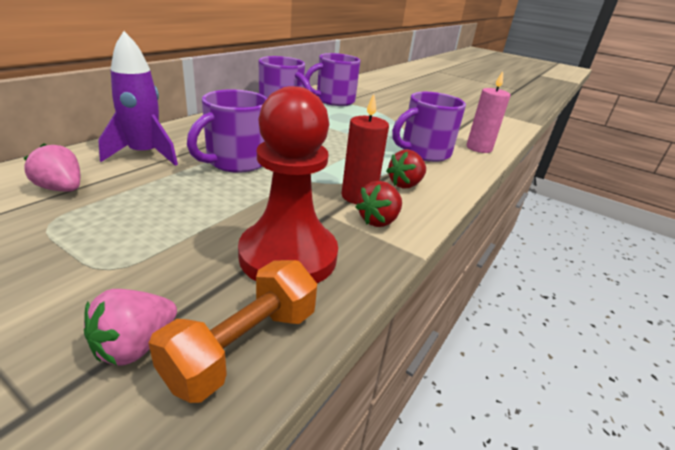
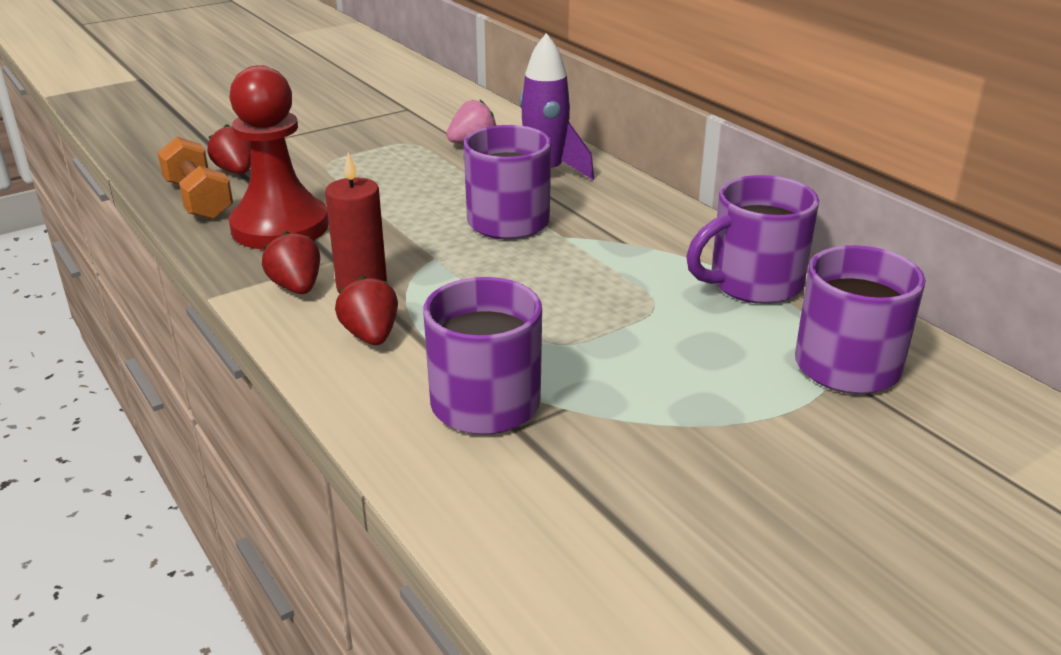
camera: 115 degrees right, 0 degrees up
pink strawberry [84,289,177,366] -> red strawberry [207,124,251,174]
pink candle [467,71,510,153] -> none

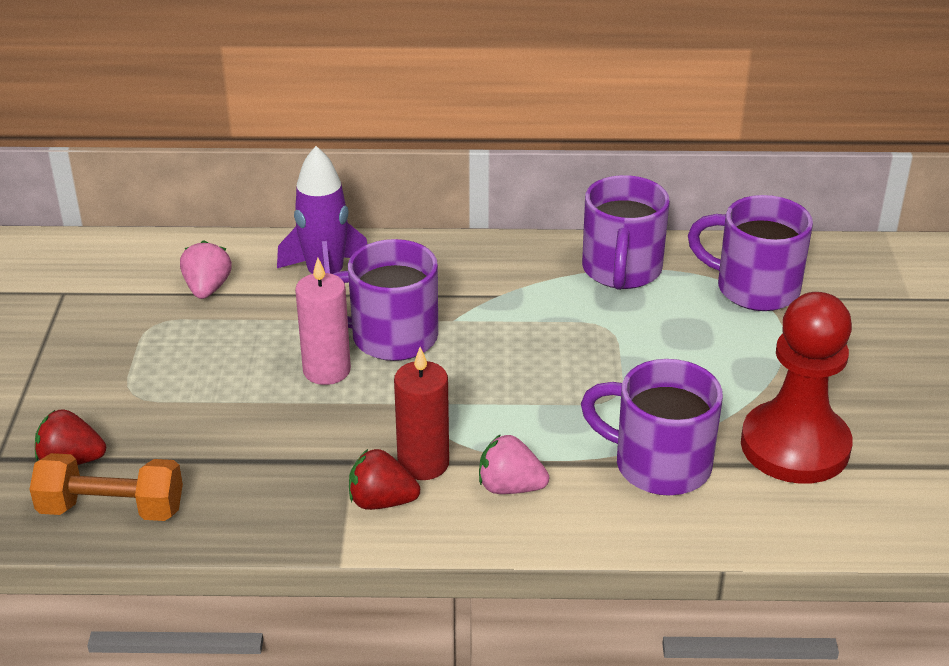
camera: 55 degrees left, 5 degrees up
red pawn [229,65,329,250] -> red pawn moved to [741,292,852,484]
red strawberry [335,276,398,345] -> pink strawberry [479,434,549,494]
none -> pink candle [295,258,351,385]

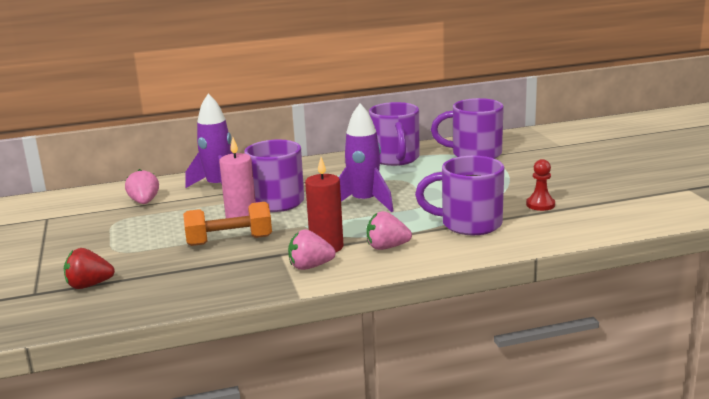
camera: 15 degrees left, 15 degrees down
orange dumbbell [30,453,183,521] -> orange dumbbell moved to [183,202,272,246]
red strawberry [349,449,420,510] -> pink strawberry [288,229,336,270]
red pawn [741,292,852,484] -> red pawn [526,159,555,211], size x0.43
none -> purple rocket [339,103,393,212]

